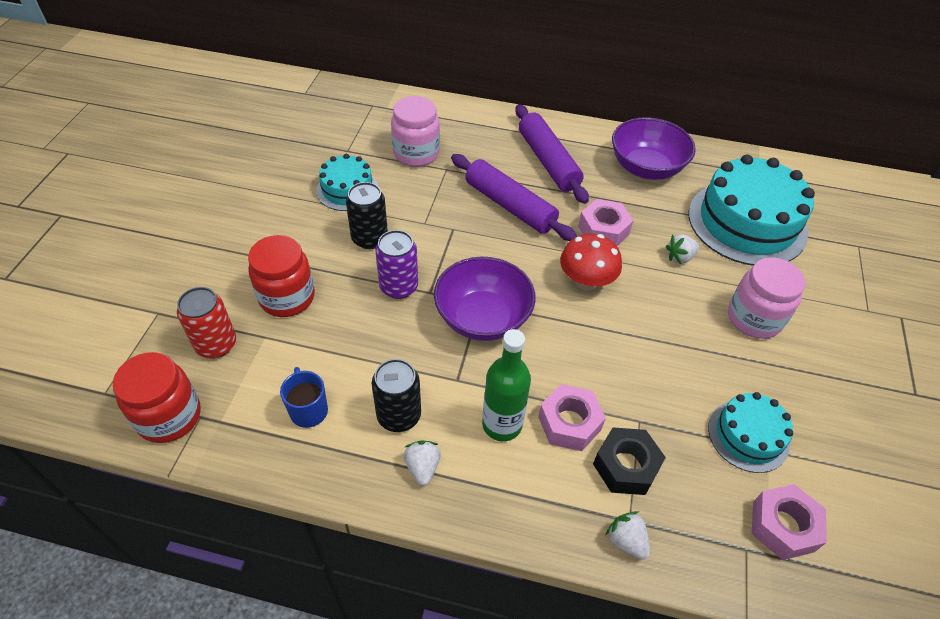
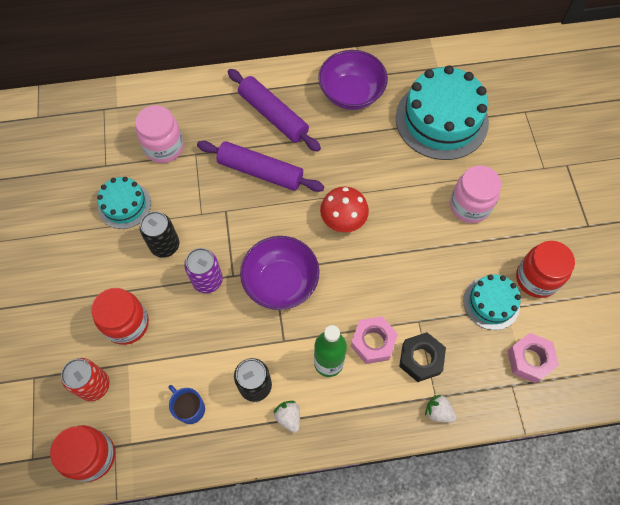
camera: 20 degrees left, 15 degrees up
pink nut [578,199,634,246] -> none
white strawberry [665,234,699,264] -> none
none -> red jar [516,241,575,298]

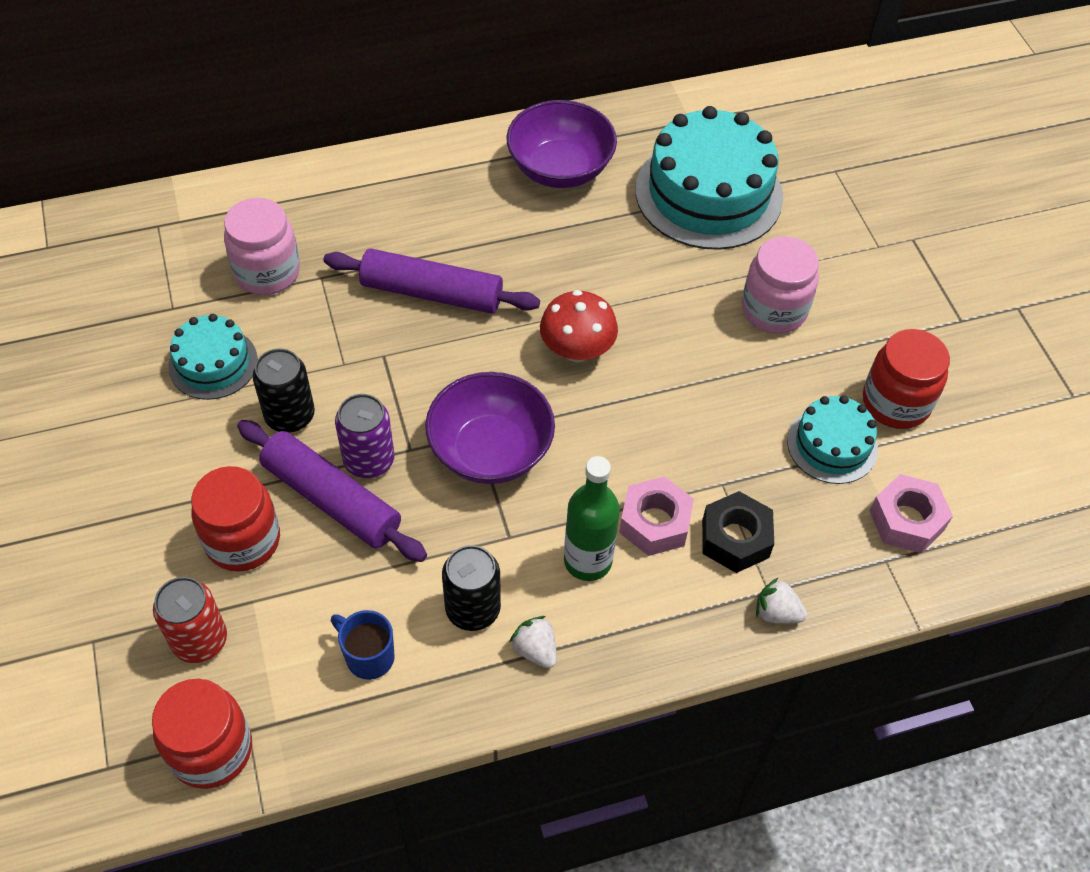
camera: 10 degrees left, 10 degrees down
purple rolling pin [228,69,321,152] -> purple rolling pin moved to [237,420,427,562]

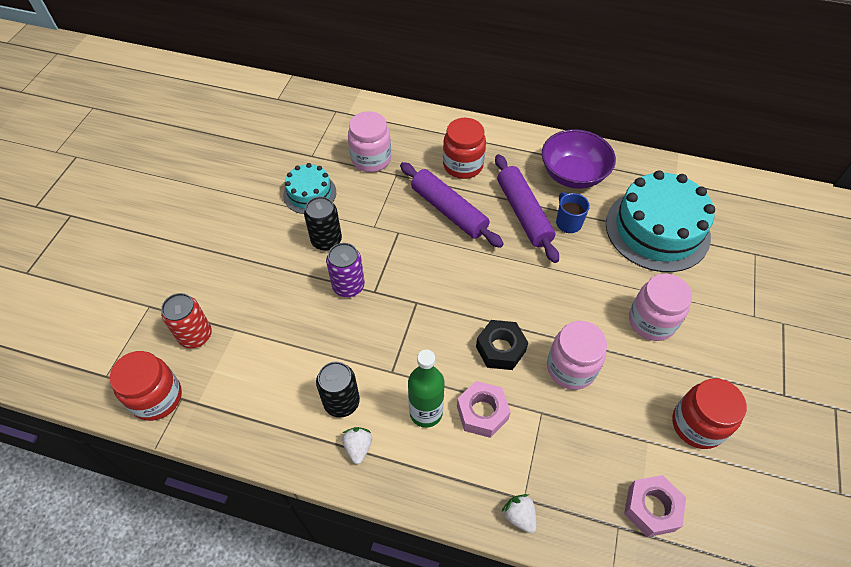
camera: 35 degrees right, 0 degrees up
red jar [191,466,280,572] -> red jar moved to [443,118,486,179]
purple rolling pin [237,420,427,562] -> purple rolling pin moved to [495,154,559,263]
blue mug [331,610,395,680] -> blue mug moved to [556,192,590,233]
purple bowl [425,372,555,484] -> none
red mushroom [540,290,618,362] -> none
black nut [702,491,774,573] -> black nut moved to [476,320,528,370]
turquoise cake [787,395,878,484] -> none
none -> pink jar [547,321,607,390]

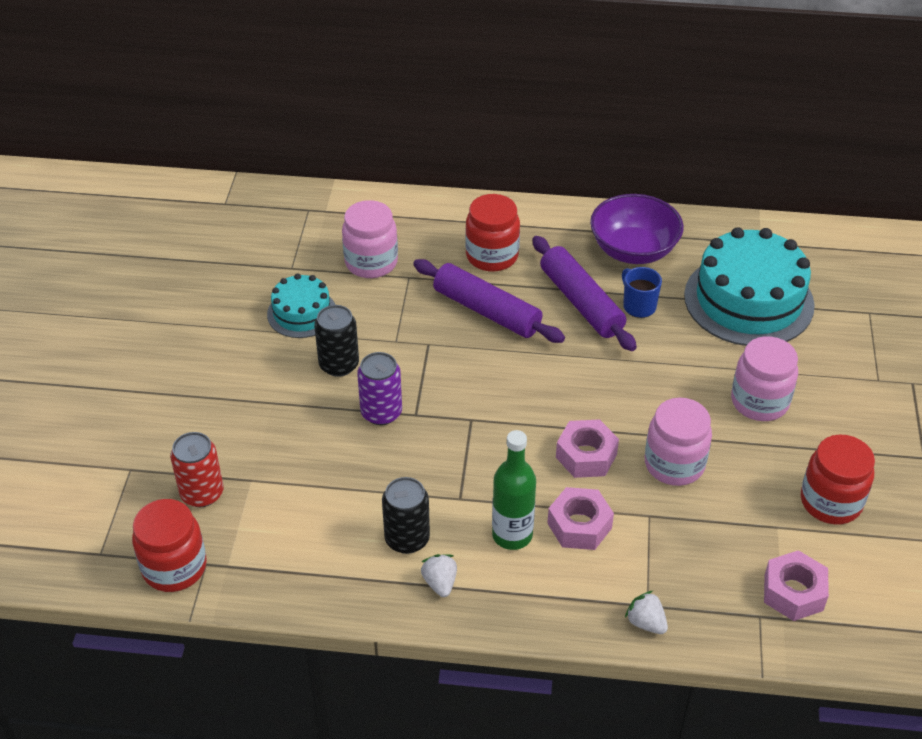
camera: 10 degrees left, 10 degrees down
black nut [476,320,528,370] -> pink nut [556,419,619,478]

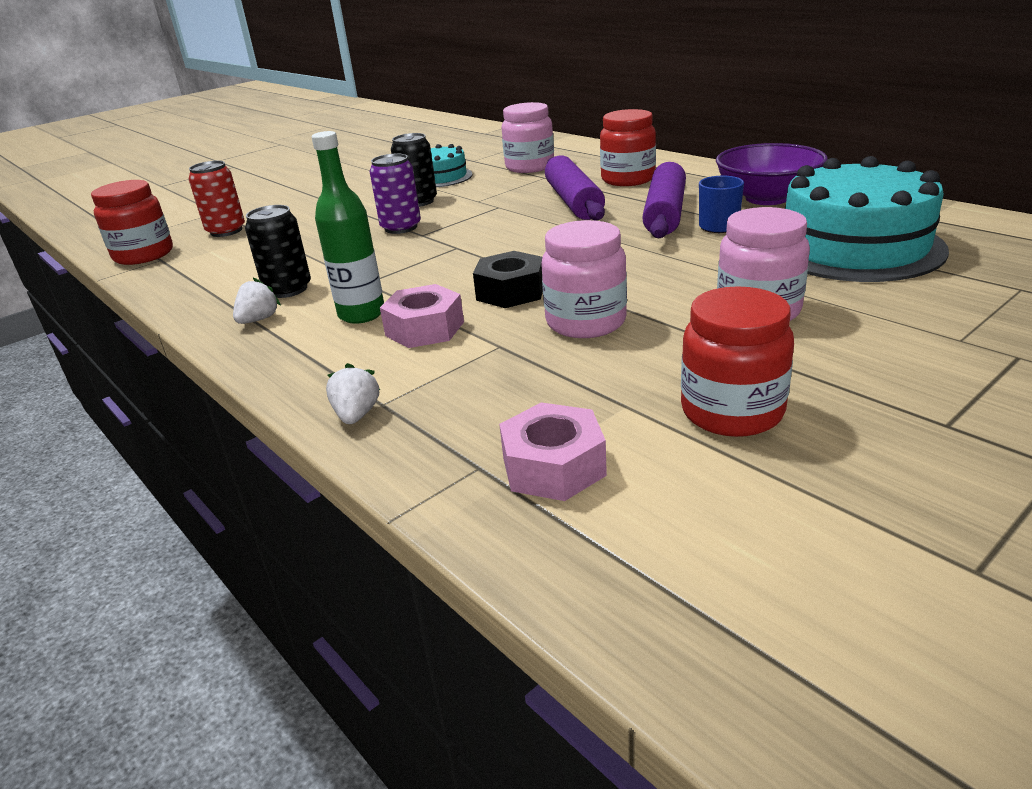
camera: 45 degrees right, 15 degrees down
pink nut [556,419,619,478] -> black nut [473,251,543,308]

